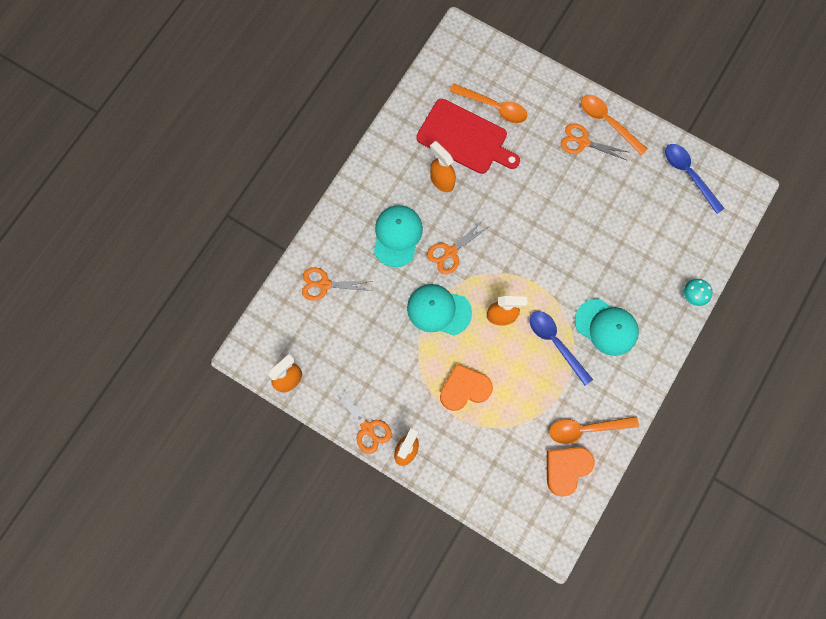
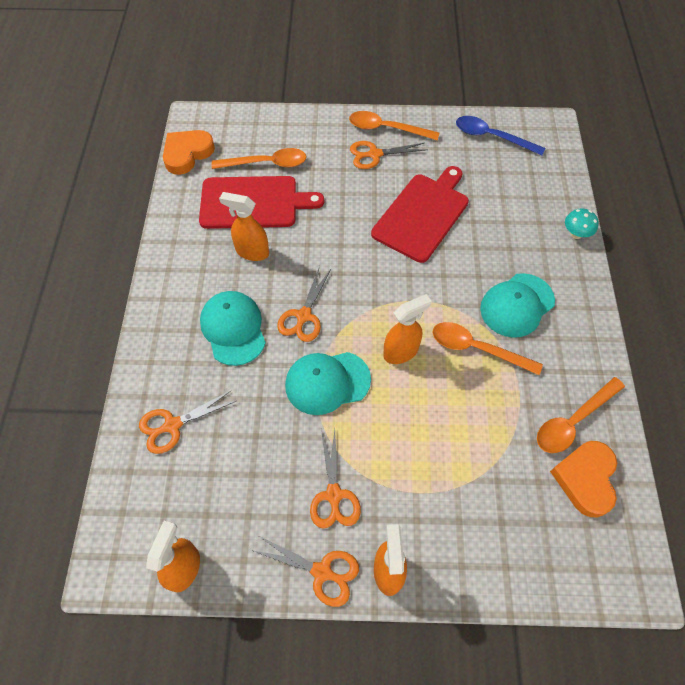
camera: 30 degrees left, 15 degrees down
orange heart [440,364,493,411] -> orange heart moved to [163,130,215,175]
blue spoon [529,311,593,386] -> orange spoon [433,322,543,375]
turquoise cap [575,299,639,356] -> turquoise cap turned 135 degrees clockwise [480,273,555,338]
none -> orange scissors [310,430,361,529]
none -> red cutting board [371,166,469,263]

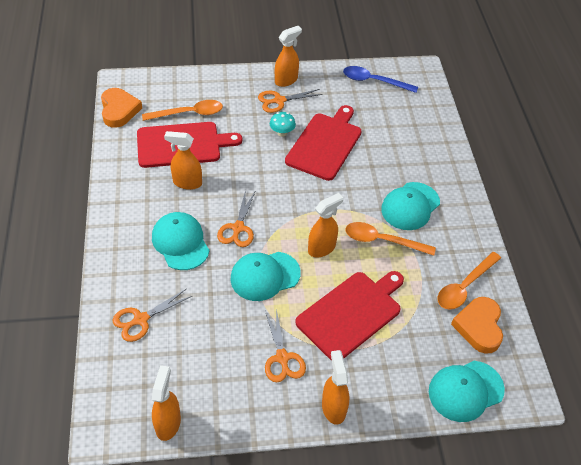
camera: 10 degrees left, 10 degrees down
orange heart [163,130,215,175] -> orange heart turned 135 degrees clockwise [101,88,142,128]
orange scissors [251,535,359,607] -> none
orange spoon [349,111,439,140] -> orange spray bottle [275,26,302,87]
turquoise mushroom [565,209,599,239] -> turquoise mushroom moved to [270,112,296,137]
none -> red cutting board [295,271,404,361]
none -> turquoise cap [429,361,505,422]

